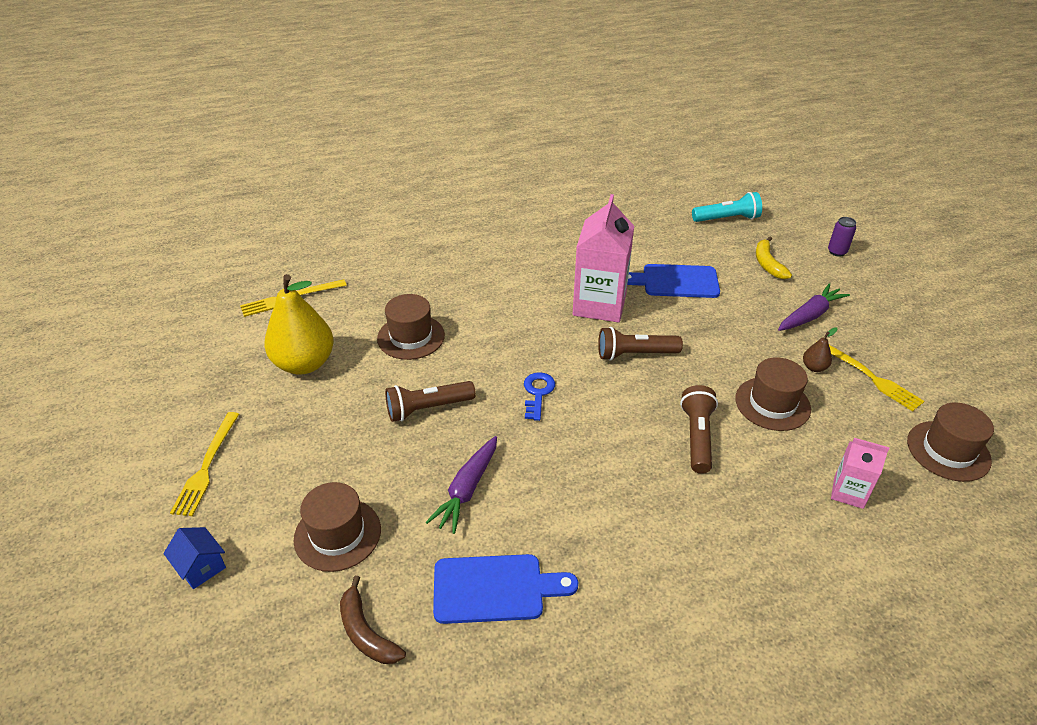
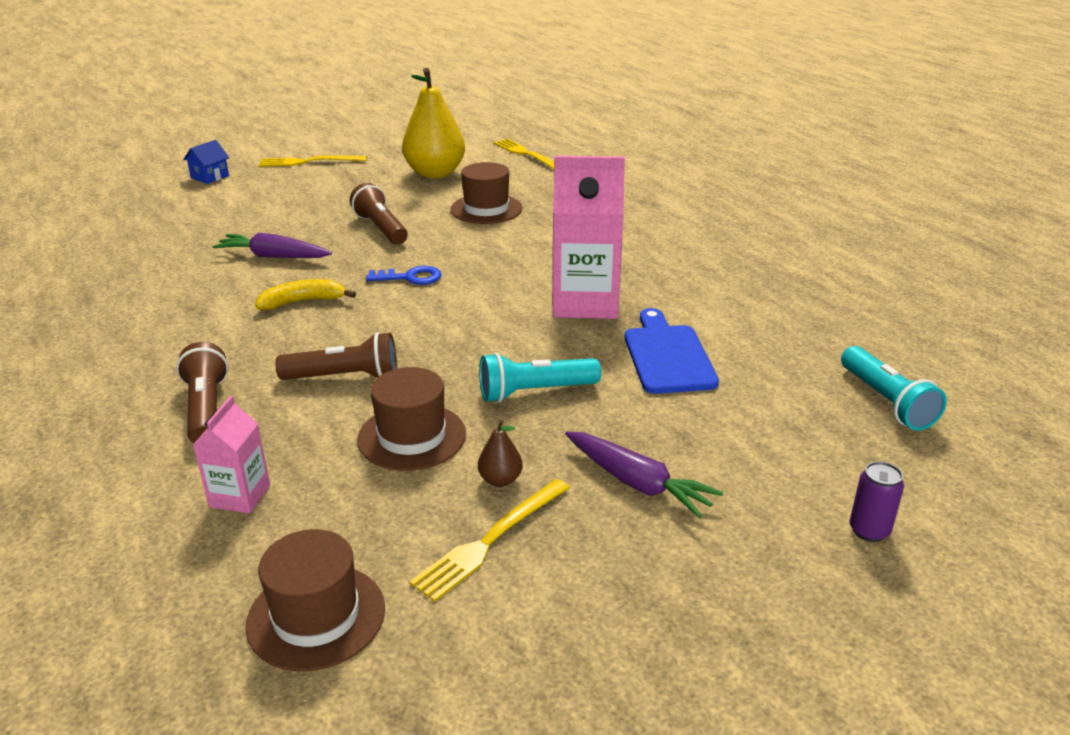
camera: 80 degrees right, 10 degrees down
brown hat [293,482,381,572] -> none
brown banana [340,576,406,664] -> none
blue cutting board [433,554,578,624] -> none
brown flashlight [598,327,683,361] -> brown flashlight moved to [176,342,229,443]
yellow banana [756,236,792,279] -> yellow banana moved to [255,279,356,310]
none -> turquoise flashlight [479,353,601,402]

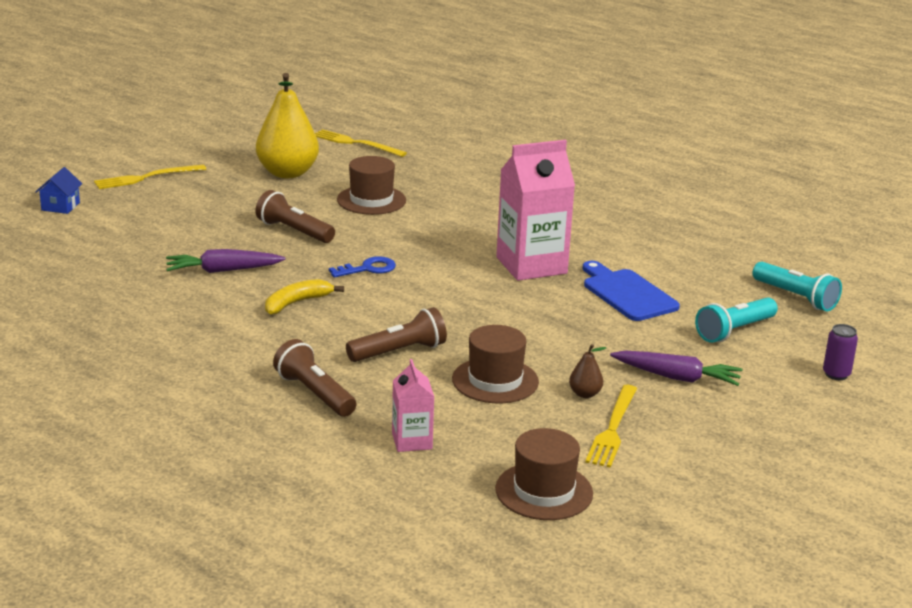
camera: 25 degrees left, 5 degrees down
turquoise flashlight [479,353,601,402] -> turquoise flashlight moved to [695,297,778,343]

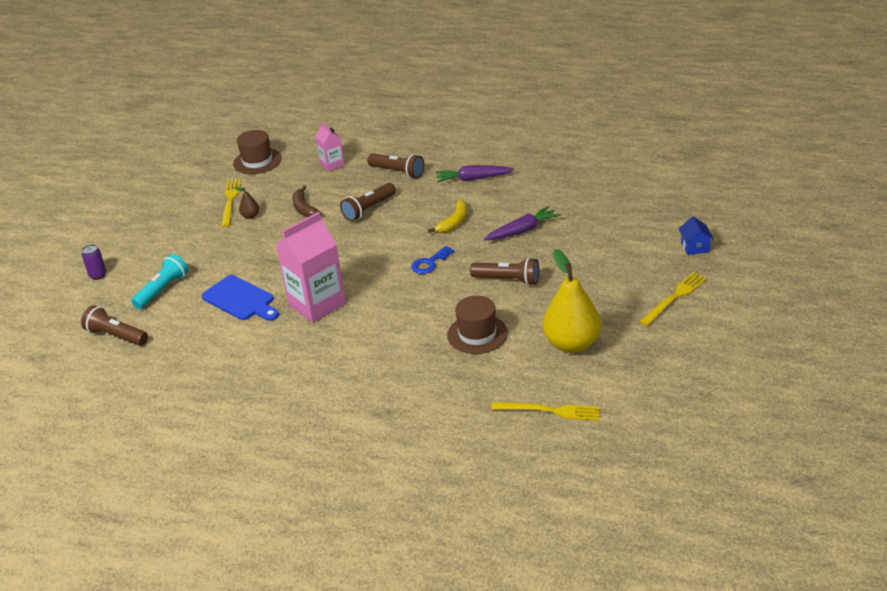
camera: 165 degrees right, 10 degrees up
brown hat [452,325,539,403] -> brown banana [293,186,322,217]
purple carrot [610,351,742,386] -> purple carrot moved to [435,165,514,183]
turquoise flashlight [752,262,842,311] -> brown flashlight [81,305,148,346]

